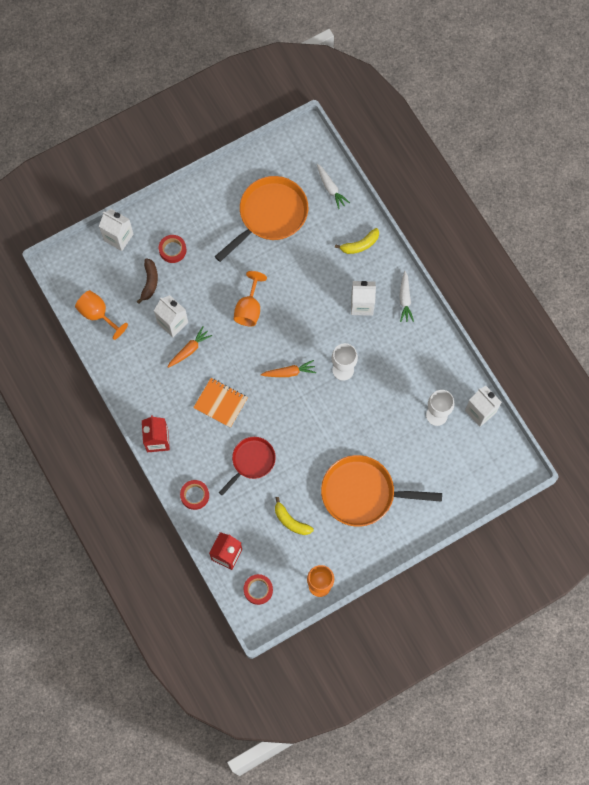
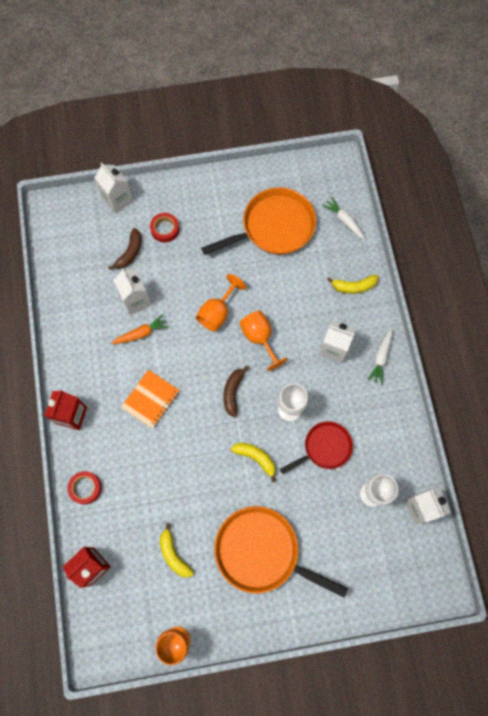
camera: 20 degrees right, 0 degrees up
orange goblet [75,290,128,340] -> orange goblet moved to [239,310,288,371]
orange notebook [193,378,248,428] -> orange notebook turned 75 degrees clockwise [121,370,180,429]
red pan [219,437,276,496] -> red pan moved to [280,421,353,474]
red tape [244,574,273,605] -> none
orange carrot [261,360,316,377] -> brown banana [223,366,249,417]
white carrot [317,164,350,209] -> white carrot turned 150 degrees clockwise [322,197,365,240]
none -> yellow banana [231,443,276,483]

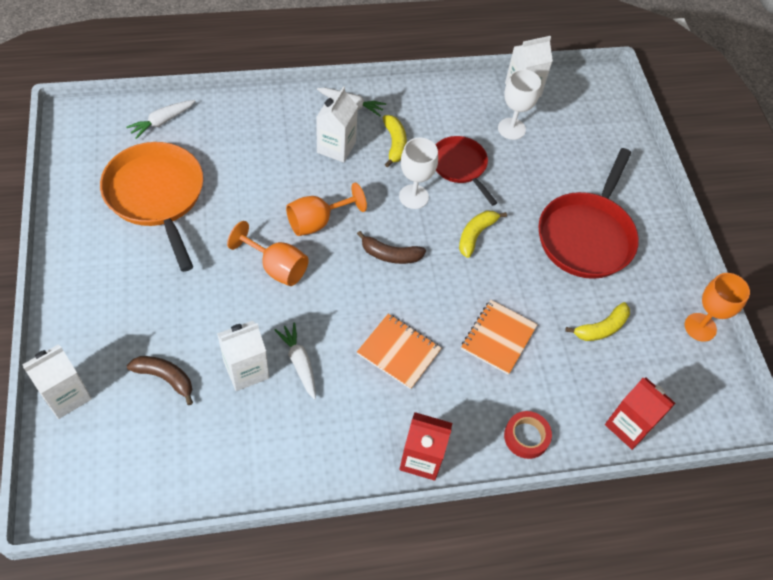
camera: 95 degrees left, 15 degrees down
orange carrot [112,314,169,344] -> white carrot [275,322,316,400]
red tape [150,213,179,242] -> none
orange pan [214,506,348,598] -> red pan [538,148,639,279]
yellow banana [327,275,378,294] -> yellow banana moved to [383,115,407,167]
none -> orange notebook [461,300,538,375]

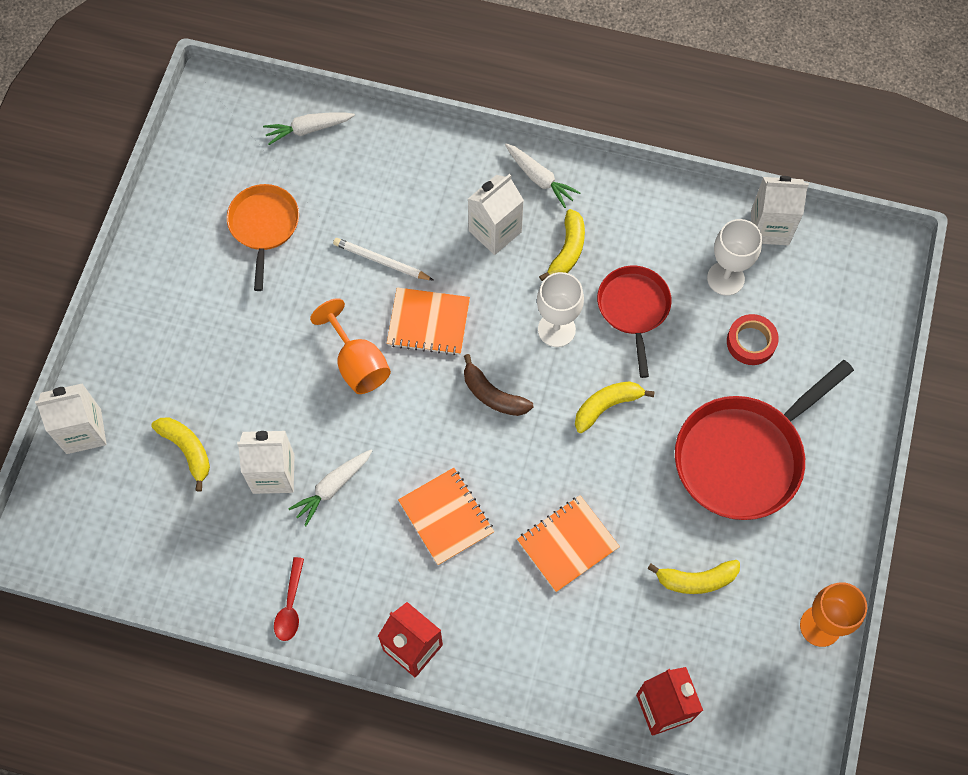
camera: 30 degrees right, 10 degrees up
orange pan [100,142,203,272] -> orange pan [227,184,299,291], size x0.60
brown banana [127,356,193,405] -> yellow banana [151,417,210,492]
white carrot [275,322,316,400] -> white carrot turned 135 degrees counterclockwise [288,450,372,526]
orange goblet [286,182,367,236] -> orange notebook [387,287,470,355]
red tape [504,411,552,459] -> red tape moved to [727,314,779,365]
none -> red spoon [274,557,304,641]
none -> white pencil [333,238,433,280]

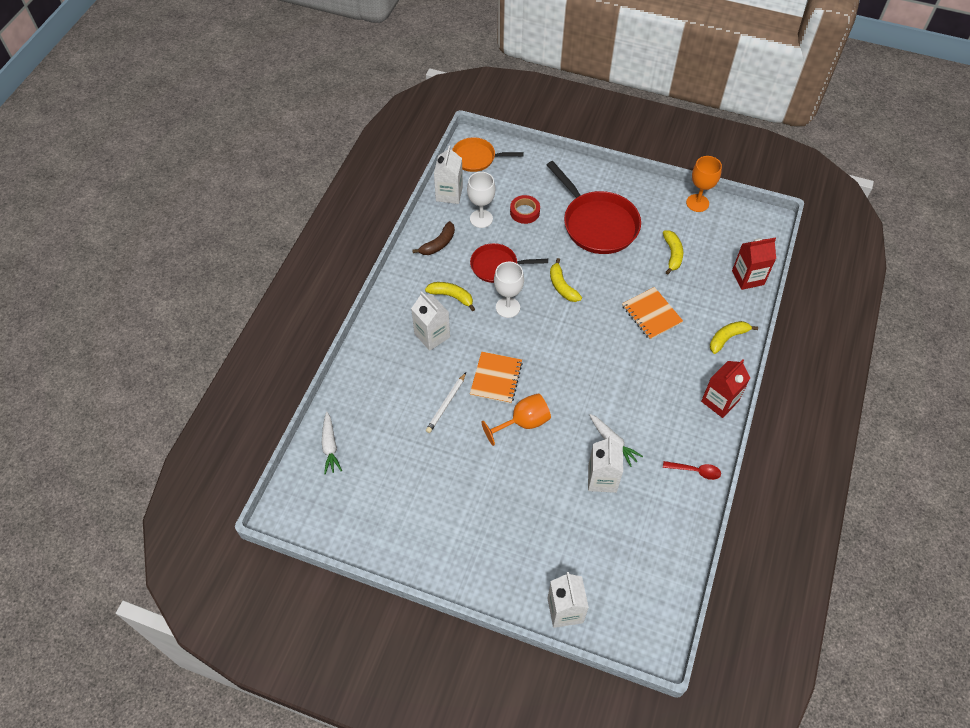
camera: 85 degrees left, 10 degrees down
yellow banana [151,417,210,492] -> yellow banana moved to [710,321,758,354]
orange pan [227,184,299,291] -> orange pan moved to [452,137,524,172]
orange notebook [398,467,494,566] -> none
brown banana [464,354,533,416] -> brown banana moved to [412,221,455,255]
white carrot [505,143,581,208] -> none

